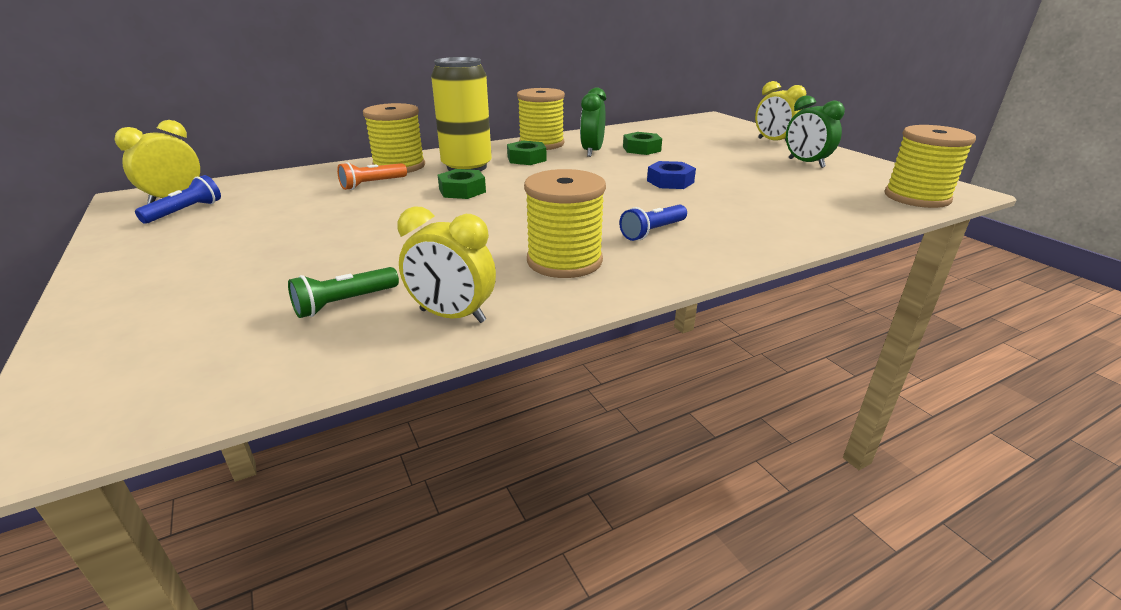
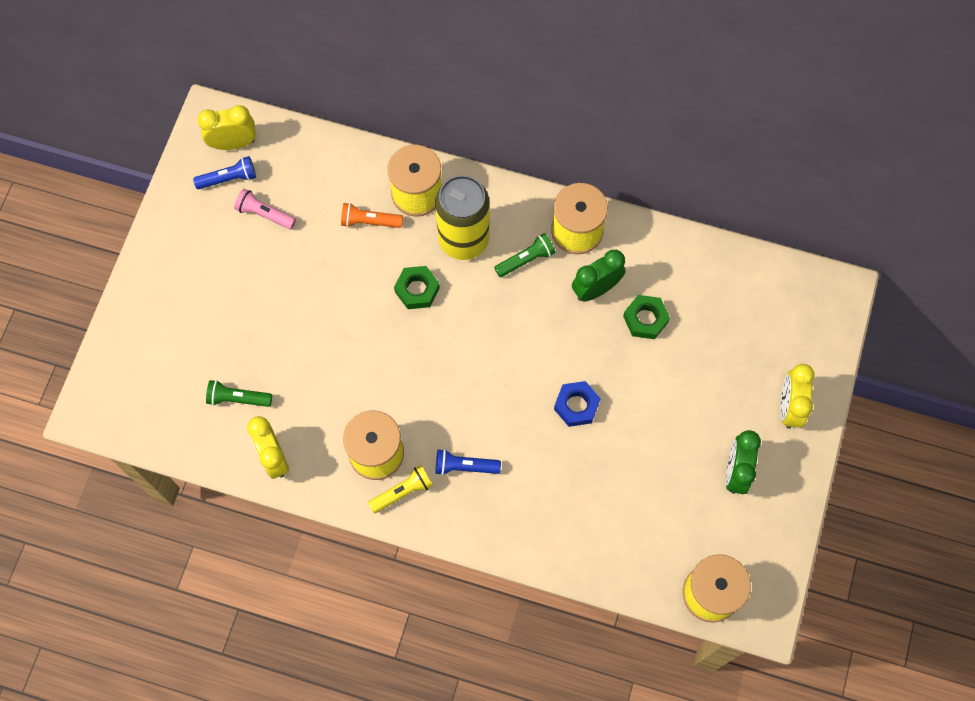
camera: 45 degrees right, 40 degrees up
green nut [507,141,547,165] -> green flashlight [494,233,556,277]
none -> pink flashlight [234,189,296,229]
none -> yellow flashlight [368,465,433,513]

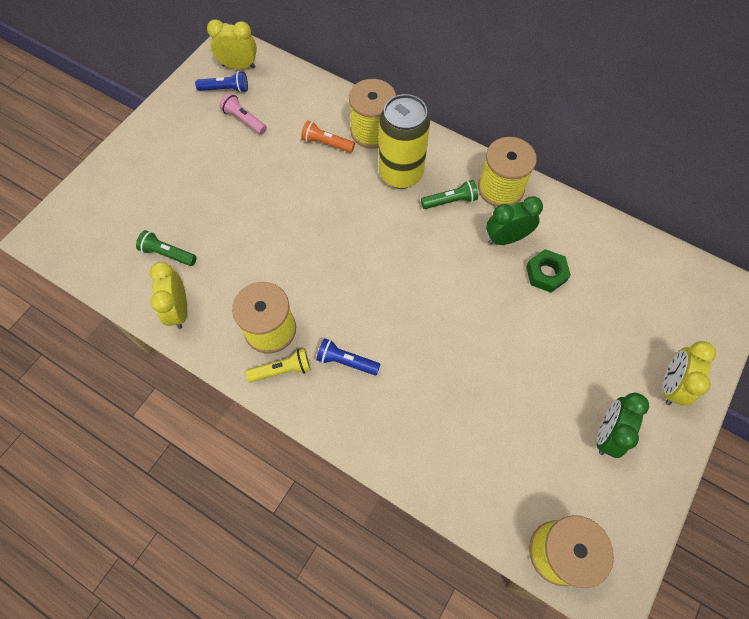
camera: 15 degrees right, 5 degrees down
green nut [394,266,440,309] -> none
blue nut [554,381,601,427] -> none

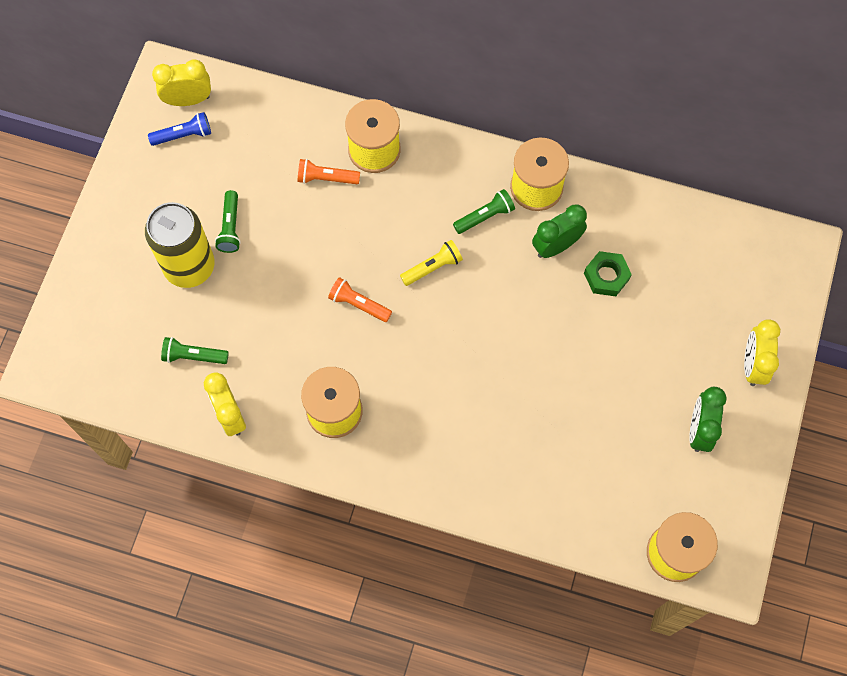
camera: 15 degrees left, 5 degrees up
pink flashlight [219,93,267,134] -> none
yellow flashlight [246,348,311,382] -> yellow flashlight moved to [400,240,463,286]
blue flashlight [316,338,381,376] -> none
yellow can [379,94,430,189] -> yellow can moved to [145,202,214,288]
none -> green flashlight [215,190,241,253]
none -> orange flashlight [328,277,392,322]

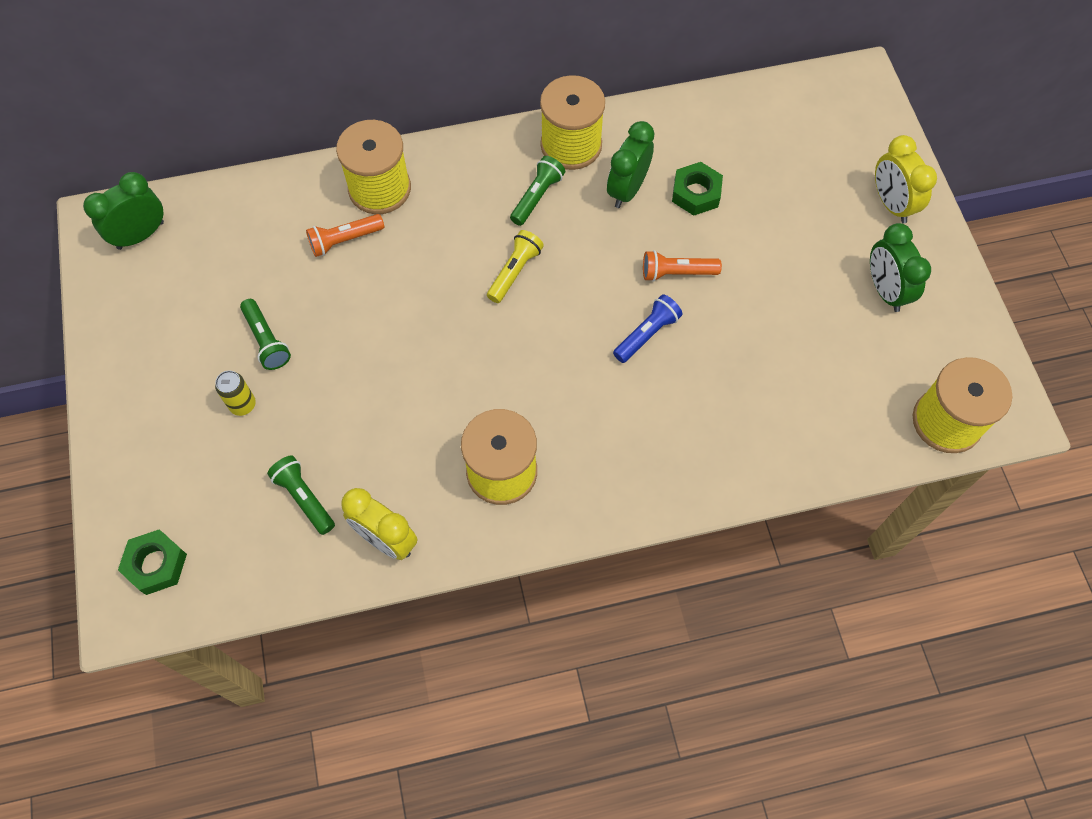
camera: 30 degrees left, 5 degrees down
yellow can [145,202,214,288] -> yellow can [215,371,256,416], size x0.41
blue flashlight [148,112,211,146] -> blue flashlight moved to [613,294,682,363]
yellow clock [152,60,211,106] -> green clock [83,172,164,250]
green flashlight [161,337,229,364] -> green flashlight turned 75 degrees clockwise [267,455,335,535]
orange flashlight [328,277,392,322] -> orange flashlight moved to [643,250,722,282]
none -> green nut [118,529,187,595]

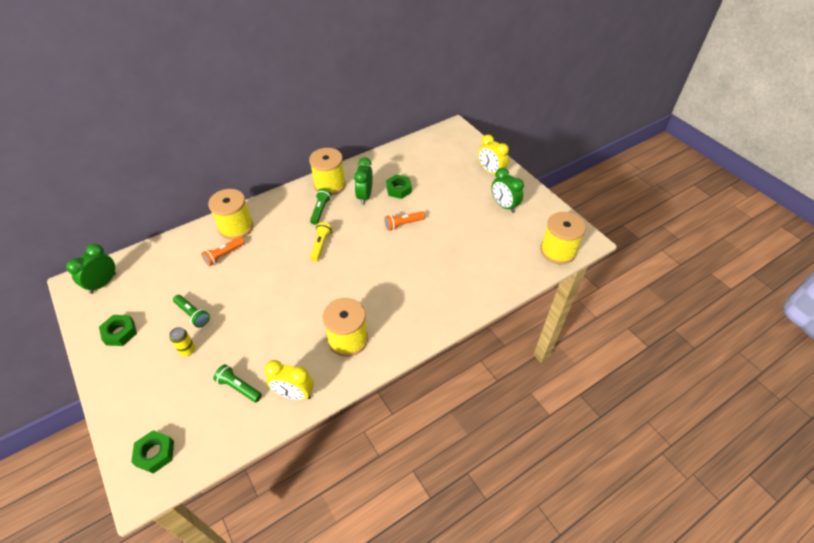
camera: 20 degrees left, 15 degrees down
blue flashlight [613,294,682,363] -> none
none -> green nut [99,315,137,346]

